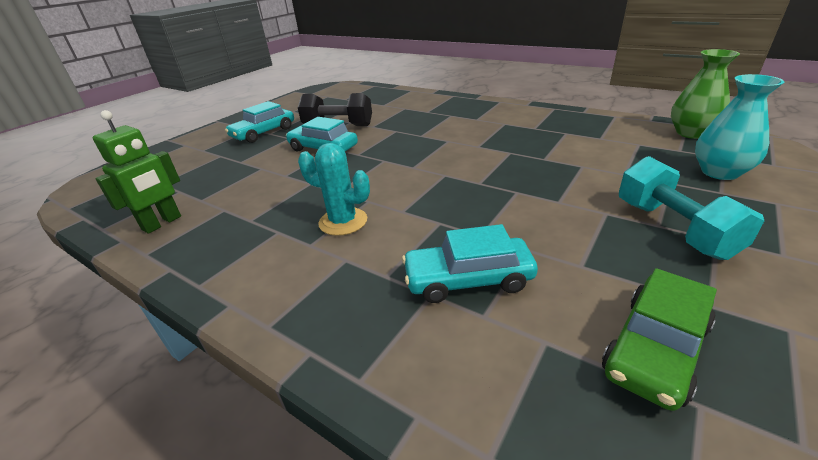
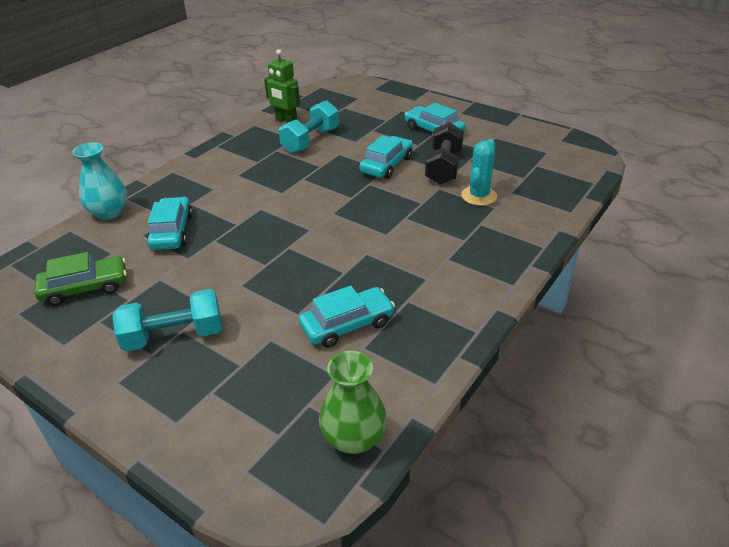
camera: 90 degrees right, 5 degrees up
turquoise cactus [298,143,370,236] -> turquoise cactus moved to [461,139,497,206]
green car [602,268,717,411] -> green car turned 120 degrees clockwise [34,252,127,306]
turquoise vase [695,74,784,180] -> turquoise vase moved to [72,143,127,220]
none -> turquoise dumbbell [279,100,339,154]
none -> turquoise car [299,286,395,348]

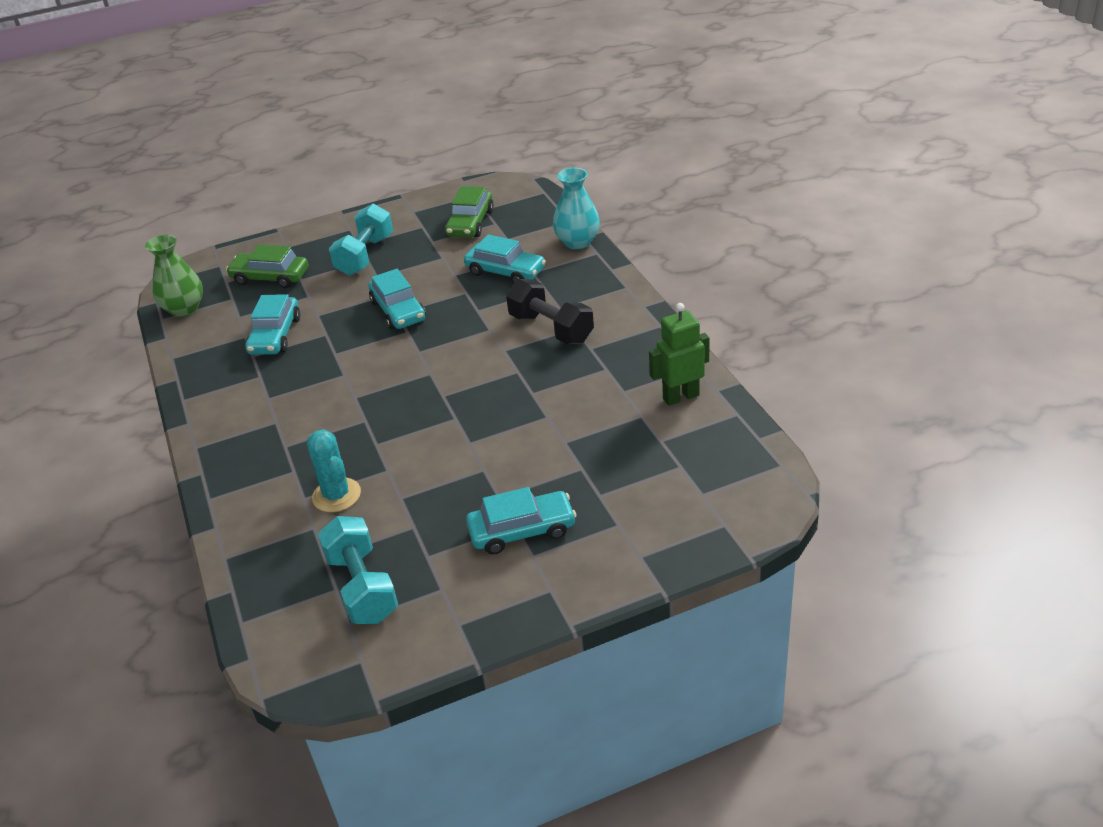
camera: 125 degrees right, 0 degrees up
turquoise dumbbell [279,100,339,154] -> turquoise dumbbell moved to [318,516,398,624]
turquoise car [359,135,413,179] -> turquoise car moved to [368,269,426,330]
black dumbbell [425,122,464,185] -> black dumbbell moved to [506,279,594,344]
none -> green car [226,244,308,288]

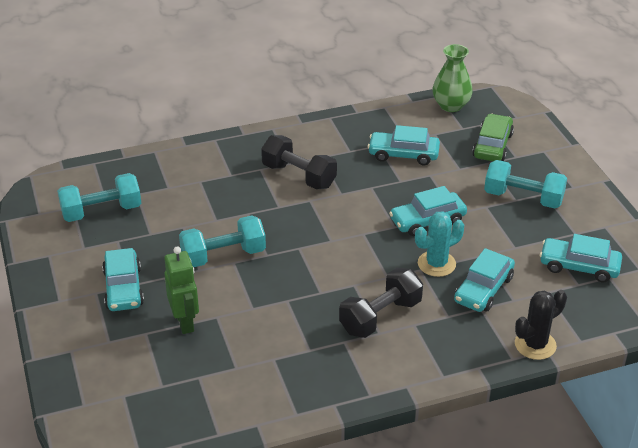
camera: 90 degrees right, 0 degrees up
turquoise cactus [307,429,361,512] -> turquoise cactus moved to [415,211,464,277]
green car [445,186,494,238] -> turquoise car [540,234,622,282]
turquoise vase [553,168,600,249] -> black cactus [515,290,567,360]
green robot [649,303,709,406] -> green robot moved to [164,246,199,334]
none -> turquoise dumbbell [179,215,266,267]
none -> black dumbbell [261,135,337,189]

